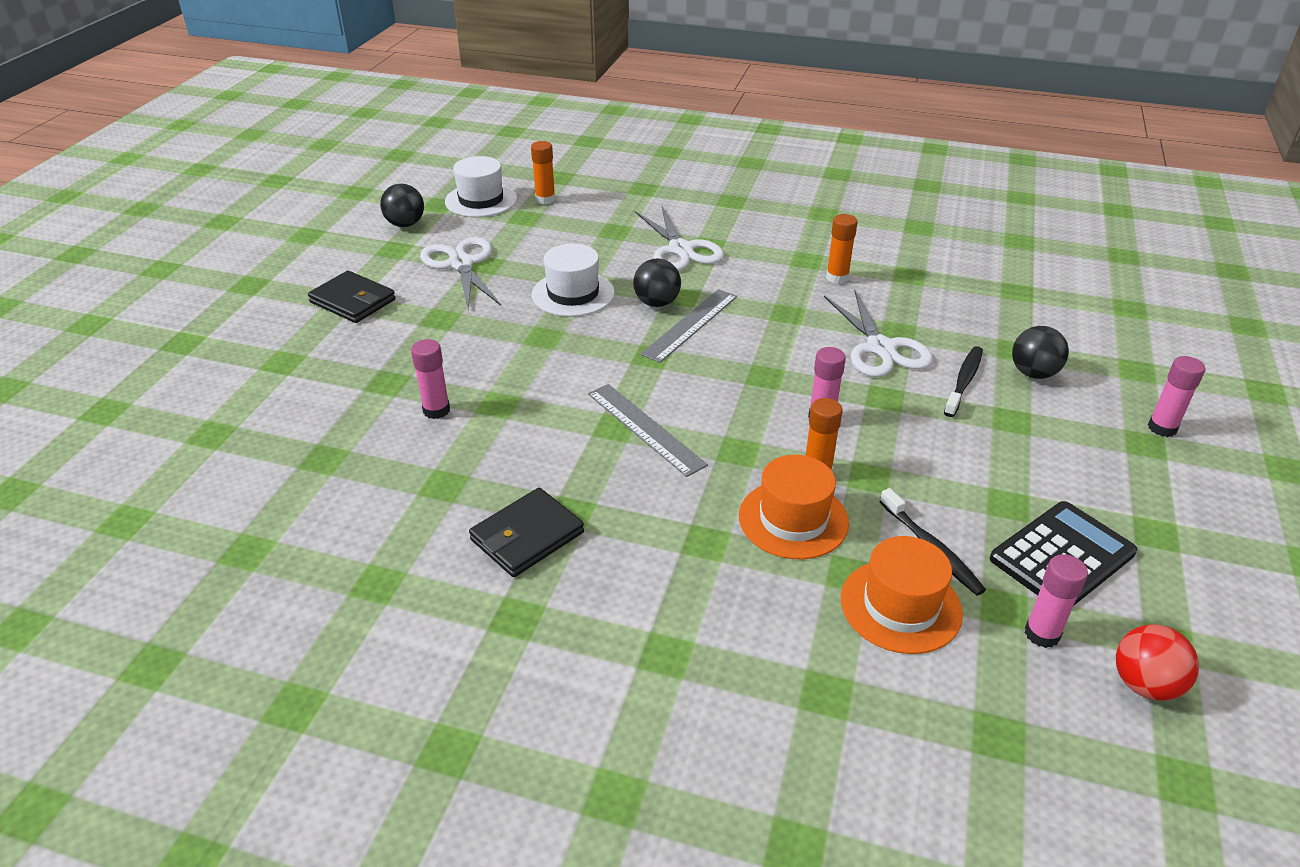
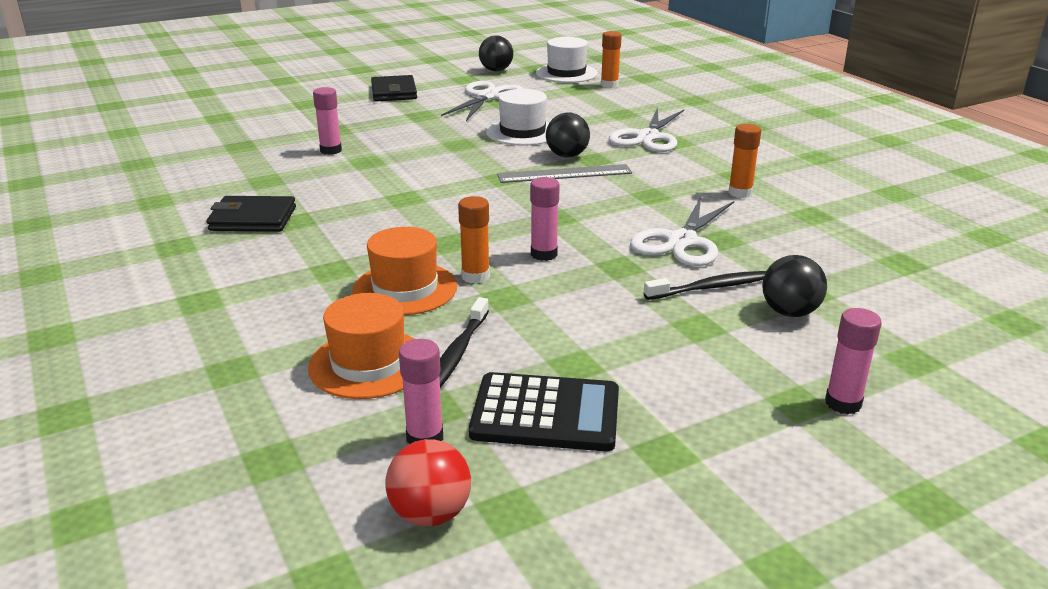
camera: 45 degrees right, 10 degrees down
grey ruler [588,384,708,477] -> none

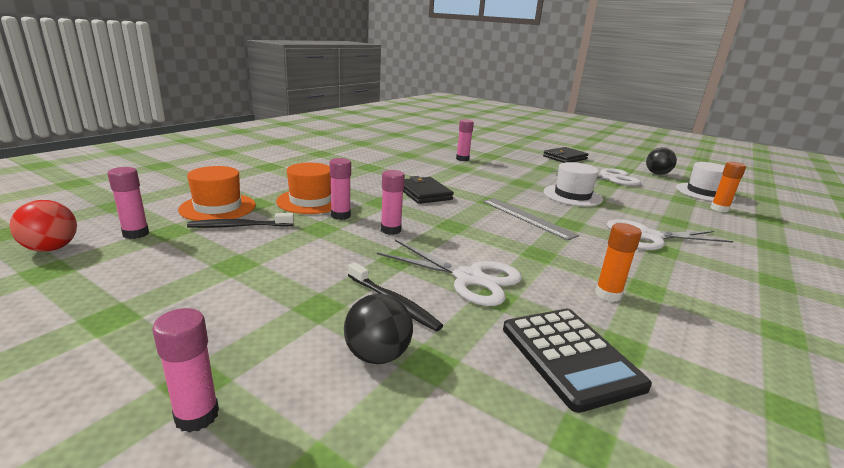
camera: 60 degrees right, 5 degrees down
black wallet [207,196,296,232] -> black wallet moved to [403,176,454,204]
orange glue stick [458,196,490,284] -> pink glue stick [330,158,351,220]
black calculator [469,372,619,451] -> black calculator moved to [503,309,652,413]
black ball [546,112,590,157] -> none
white scissors [630,197,734,266] -> white scissors turned 150 degrees counterclockwise [377,240,522,306]

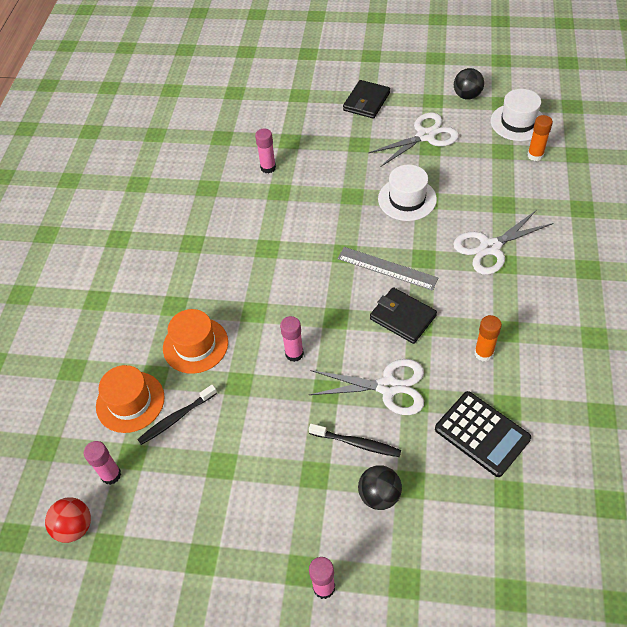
camera: 20 degrees left, 30 degrees up
pink glue stick [330,158,351,220] -> none
black wallet [403,176,454,204] -> black wallet moved to [370,287,437,344]

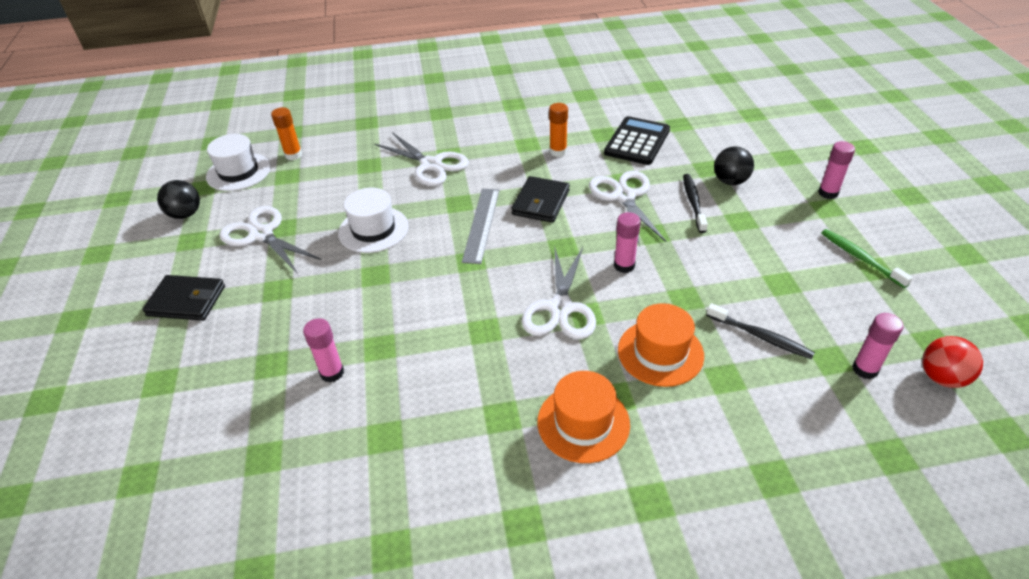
camera: 110 degrees left, 10 degrees down
orange hat [96,365,165,433] -> orange hat moved to [537,371,630,463]
none -> white scissors [521,245,596,339]
none -> green toothbrush [821,229,913,288]

